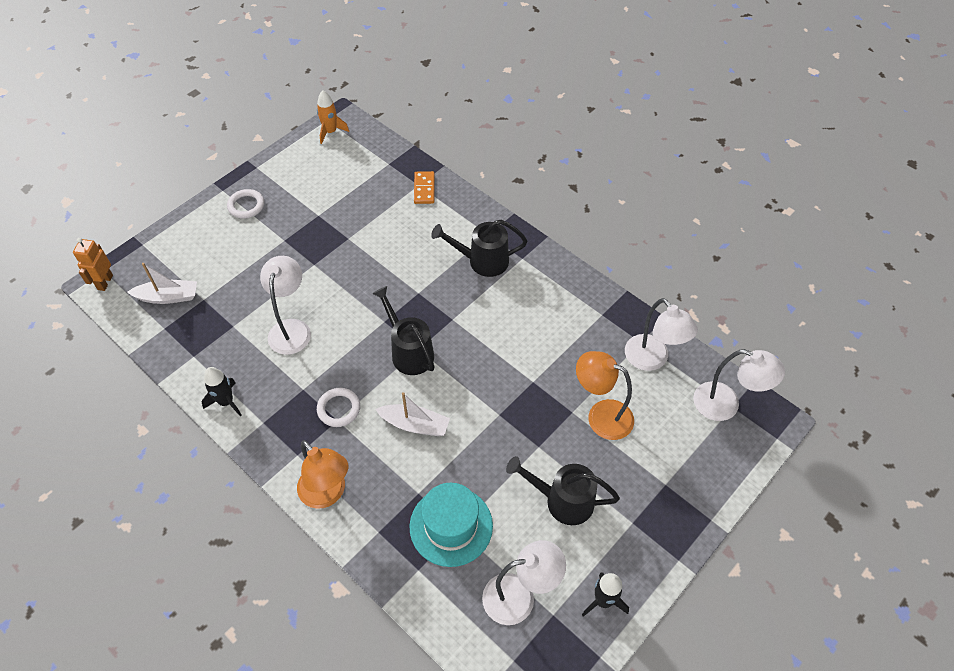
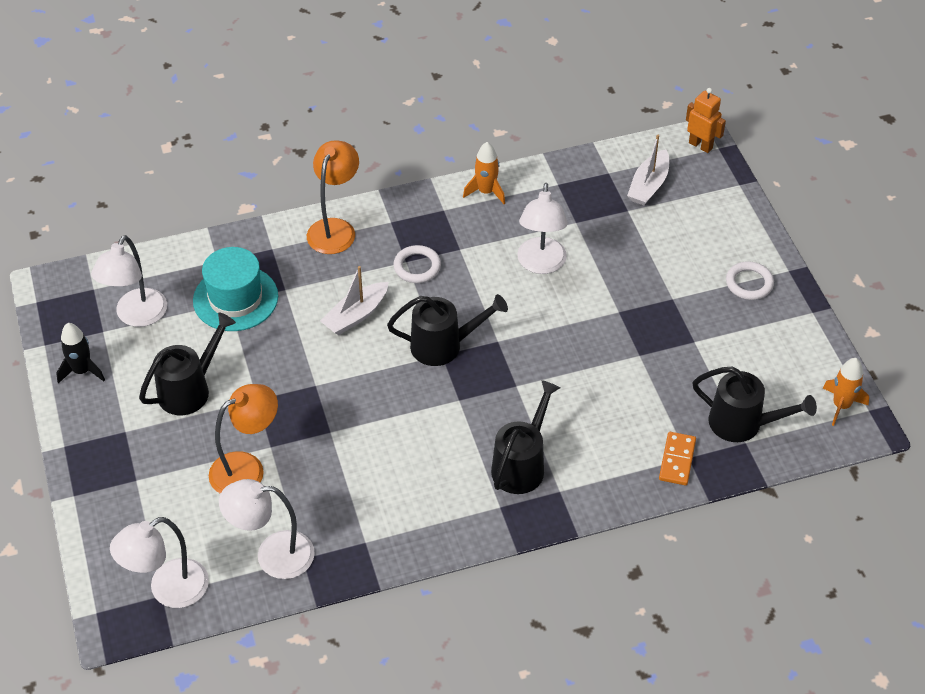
camera: 120 degrees right, 5 degrees down
black rocket [201,367,242,416] -> orange rocket [463,142,505,204]
white lamp [260,256,311,355] -> white lamp turned 60 degrees clockwise [517,183,568,274]
orange lamp [297,440,348,509] -> orange lamp turned 120 degrees clockwise [307,140,359,254]
orange domino [414,171,435,204] -> orange domino turned 75 degrees clockwise [659,432,696,485]
none -> black watering can [692,367,817,442]

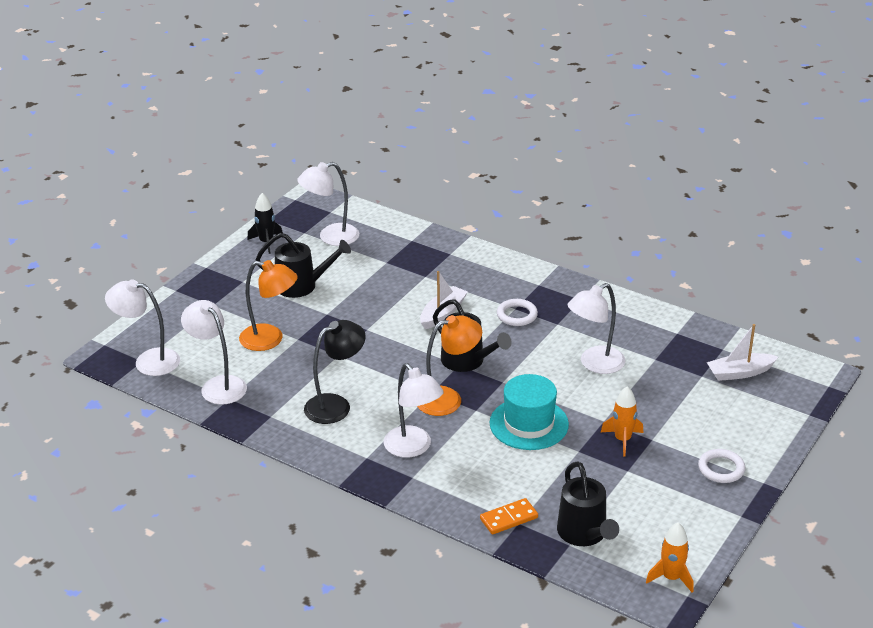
camera: 50 degrees right, 15 degrees down
turquoise hat [193,247,278,331] -> turquoise hat moved to [490,374,569,450]
orange lamp [307,140,359,254] -> orange lamp moved to [417,315,482,416]
white boat [320,266,388,335] -> white boat turned 120 degrees clockwise [420,271,468,329]
orange rocket [463,142,505,204] -> orange rocket moved to [601,386,643,456]
black watering can [491,380,560,494] -> white lamp [384,363,444,458]
orange robot [686,88,726,153] -> none
none -> black lamp [304,320,366,424]

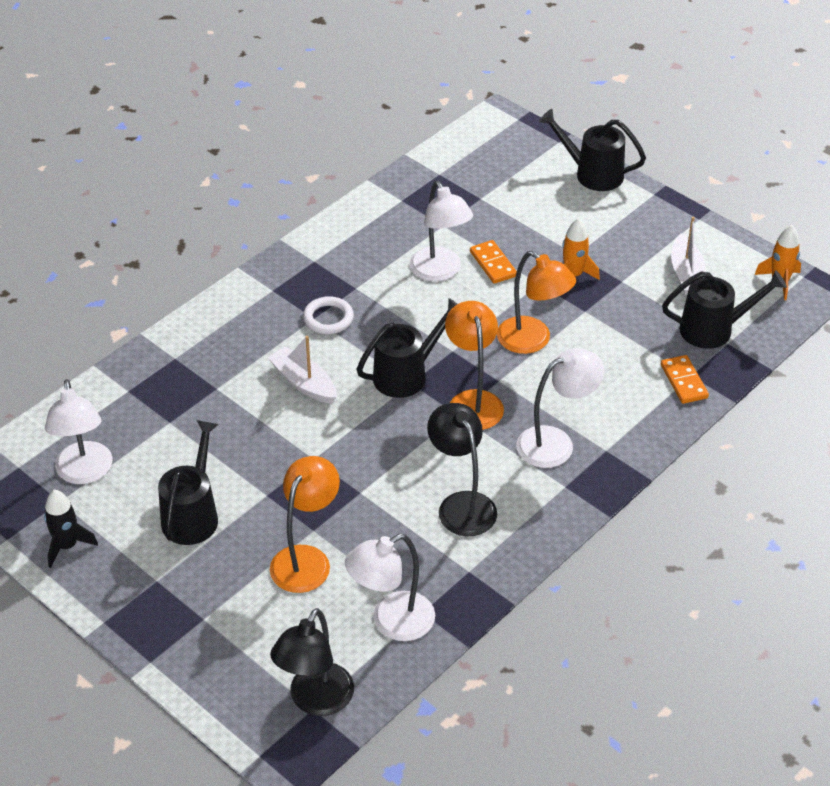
camera: 80 degrees left, 10 degrees up
white lamp [105,280,180,376] -> black lamp [270,608,354,716]
turquoise hat [490,374,569,450] -> orange lamp [497,251,576,354]
white ring [698,449,745,483] -> none
white boat [707,324,778,381] -> white boat moved to [671,216,706,295]
none -> orange domino [470,240,517,284]
none -> black watering can [539,109,646,191]

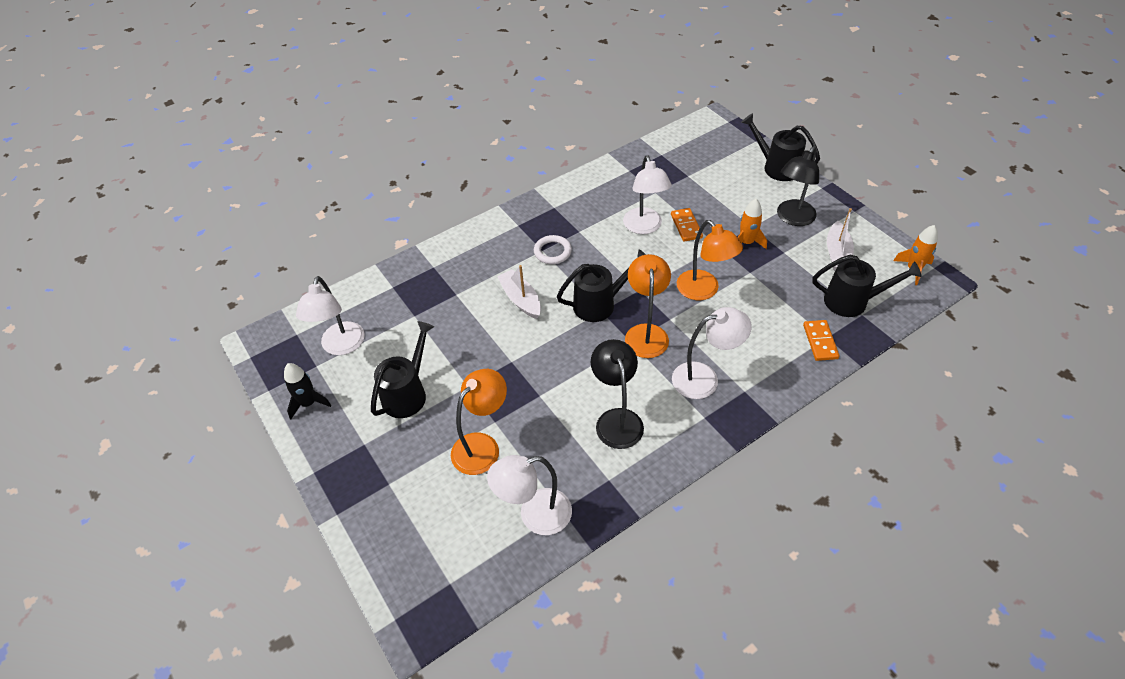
camera: 15 degrees right, 5 degrees up
black lamp [270,608,354,716] -> black lamp moved to [777,146,819,226]

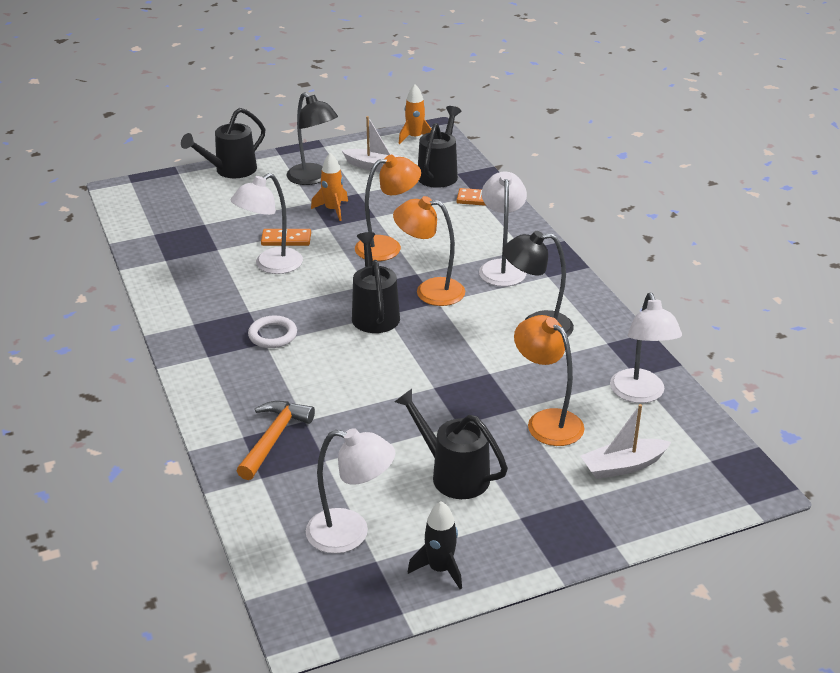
camera: 80 degrees left, 15 degrees down
white boat [497,265,541,319] -> white boat moved to [581,404,671,479]
white lamp [623,155,672,234] -> white lamp turned 135 degrees clockwise [231,173,303,274]
none -> orange hammer [237,401,315,480]

